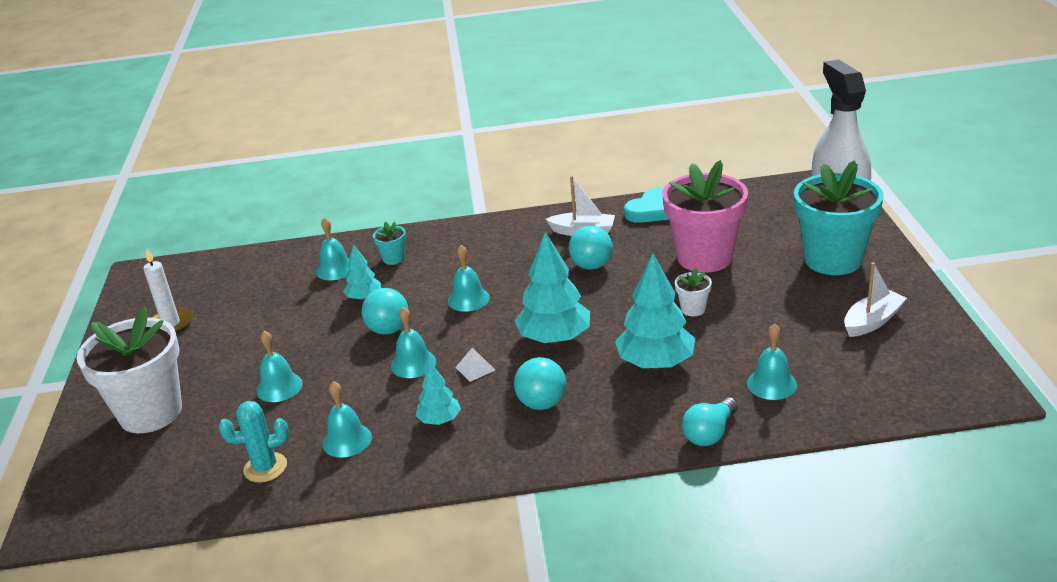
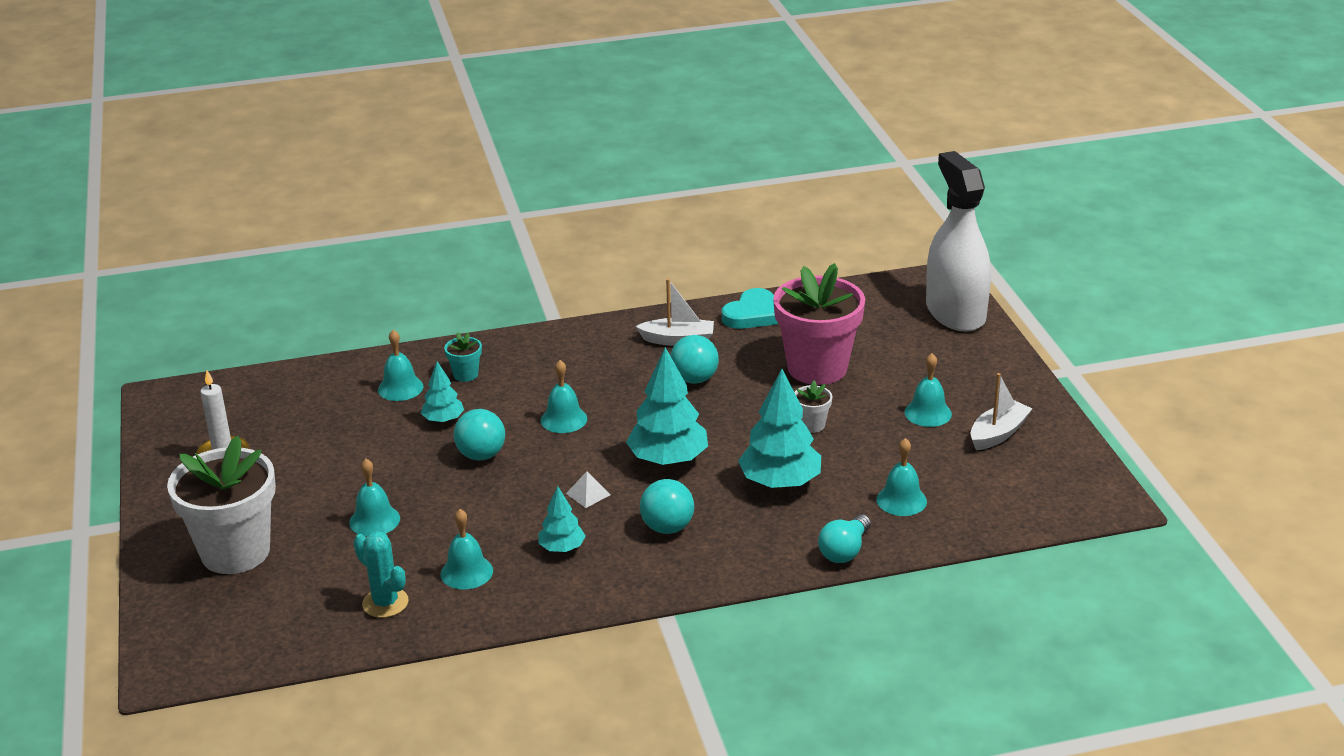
camera: 10 degrees left, 0 degrees up
turquoise cactus [219,401,289,483] -> turquoise cactus turned 60 degrees clockwise [353,531,409,618]
turquoise bell [391,307,436,378] -> turquoise bell moved to [904,353,952,427]
turquoise flower pot [794,160,884,275] -> none

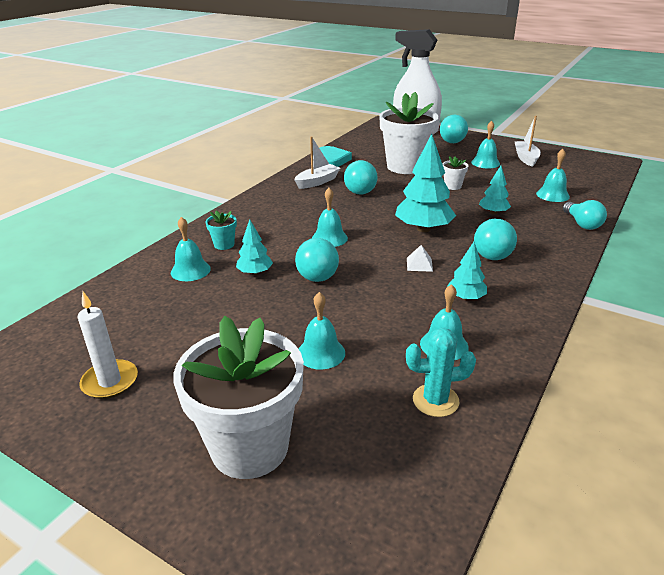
camera: 45 degrees left, 0 degrees up
turquoise tree [738,369,821,489] -> turquoise tree [479,166,511,215], size x0.55
pink flower pot [773,263,865,385] -> white flower pot [379,92,439,174]
none -> turquoise ball [440,115,468,143]

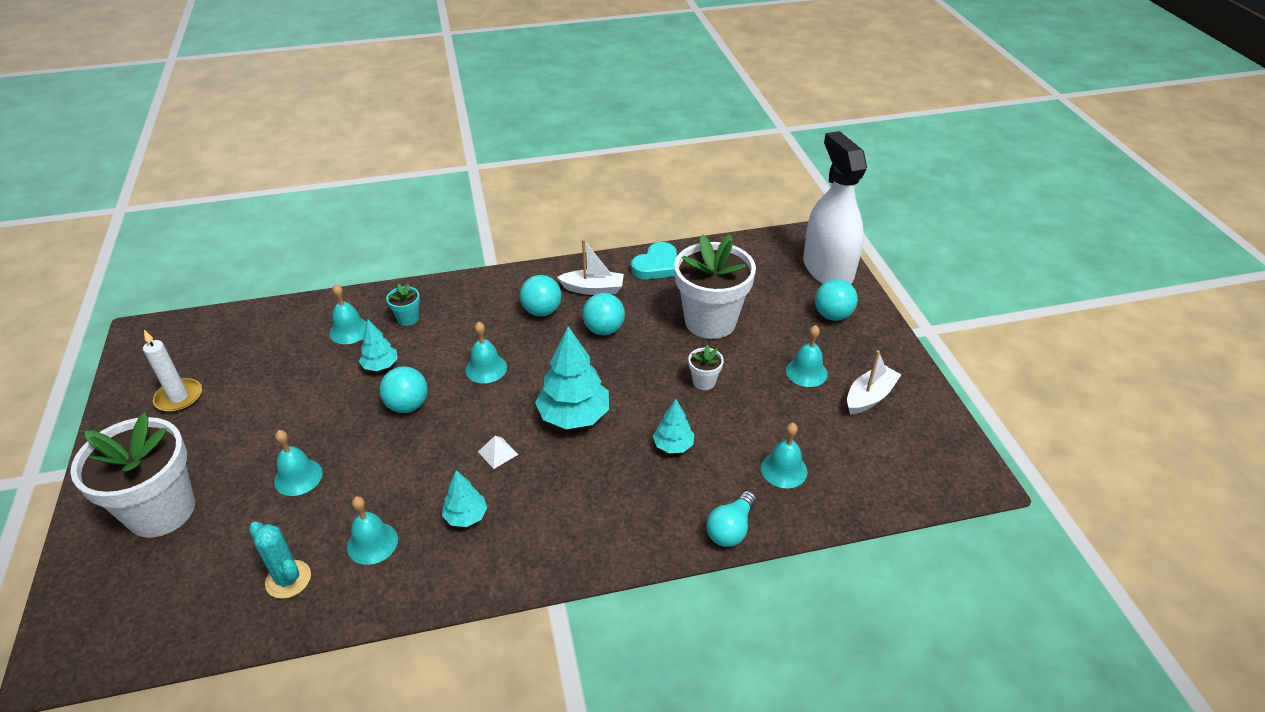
camera: 45 degrees right, 10 degrees up
turquoise ball [474,219,517,260] -> turquoise ball moved to [520,275,562,316]

